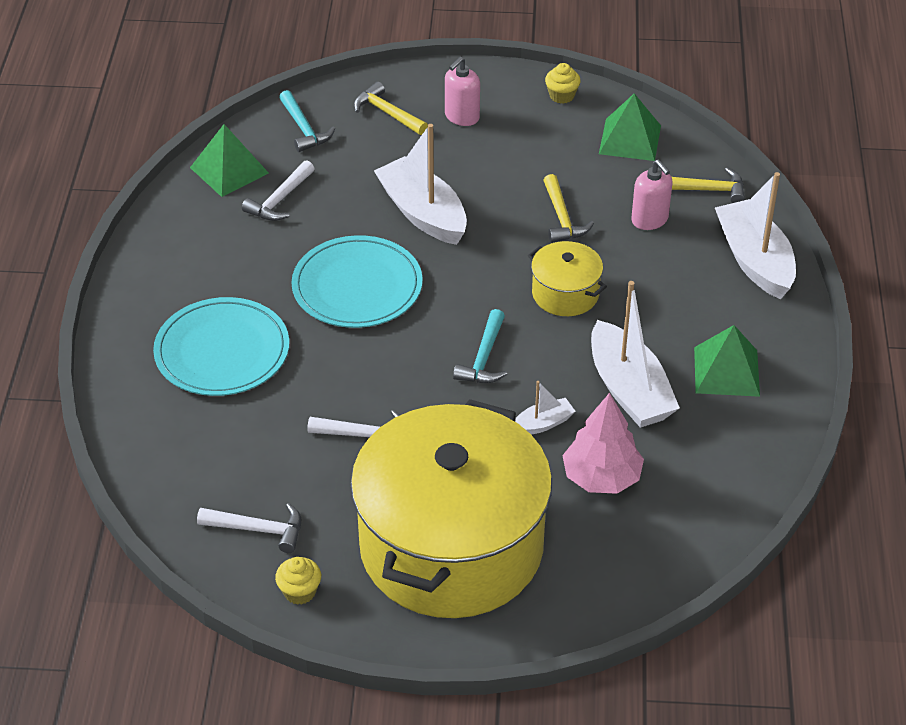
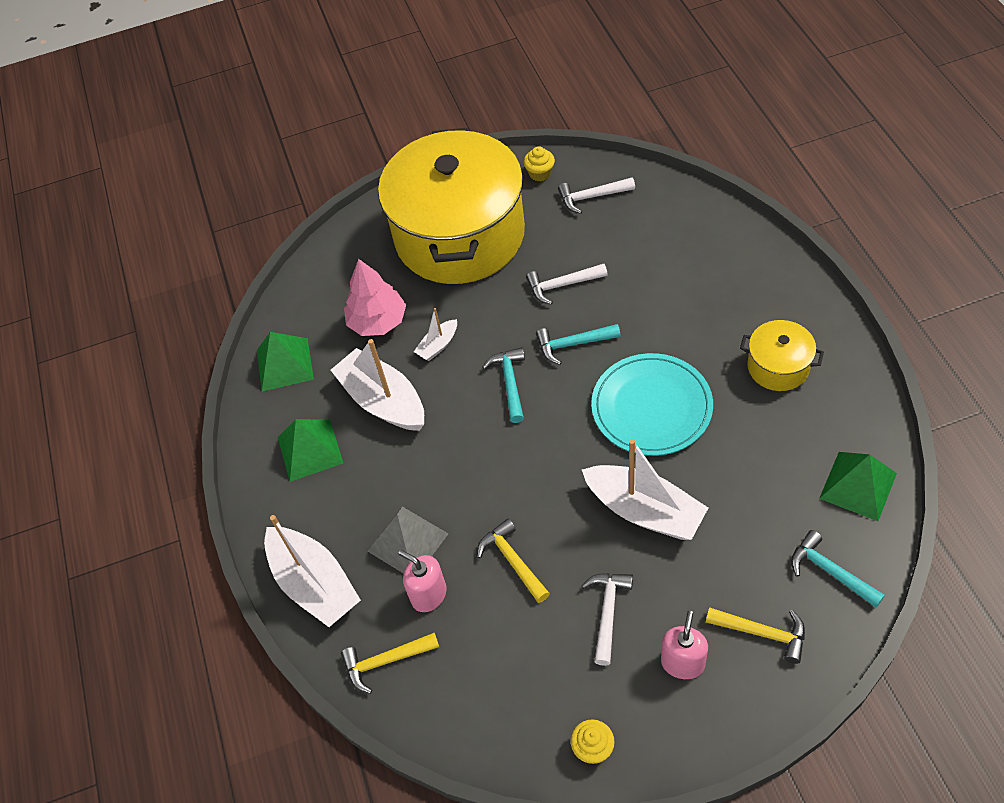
camera: 165 degrees right, 10 degrees up
turquoise plate [153,297,289,396] -> none
white hammer [242,160,315,221] -> white hammer moved to [582,573,633,666]
yellow pot [528,241,607,316] -> yellow pot moved to [740,320,824,391]
green pyramid [599,93,661,161] -> green pyramid moved to [257,332,314,392]
none -> grey pyramid [368,507,448,574]
none -> turquoise hammer [536,324,621,365]

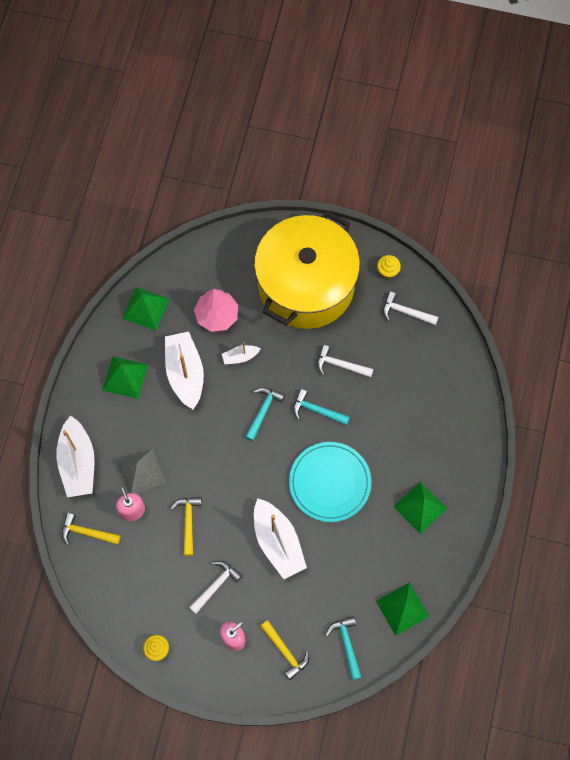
camera: 25 degrees right, 15 degrees up
yellow pot [740,320,824,391] -> green pyramid [393,481,447,534]

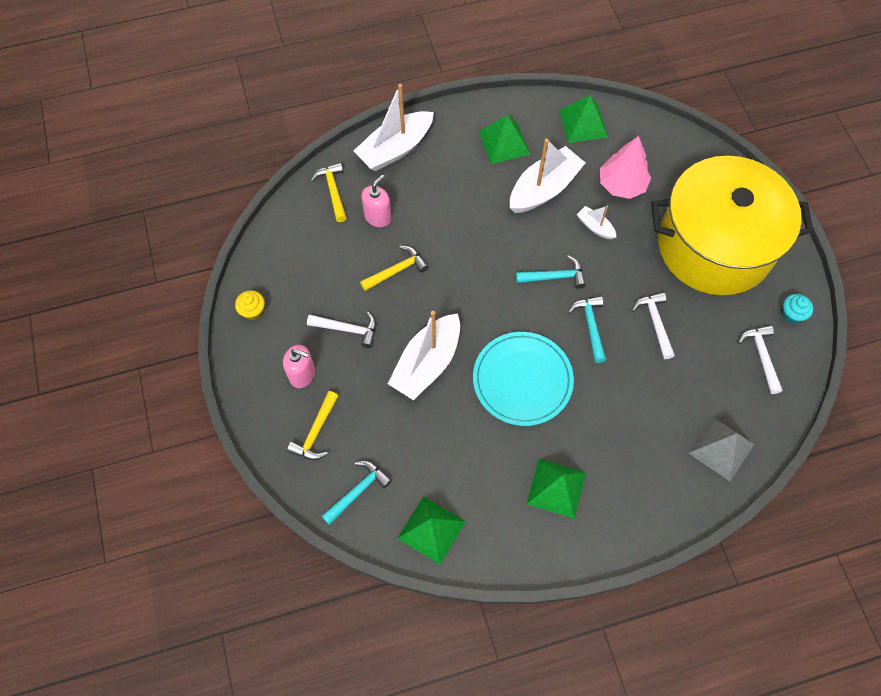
camera: 60 degrees right, 5 degrees down
grey pyramid [117,449,166,494] -> grey pyramid moved to [688,417,754,482]
yellow cupcake [377,255,401,279] -> turquoise cupcake [782,294,813,324]

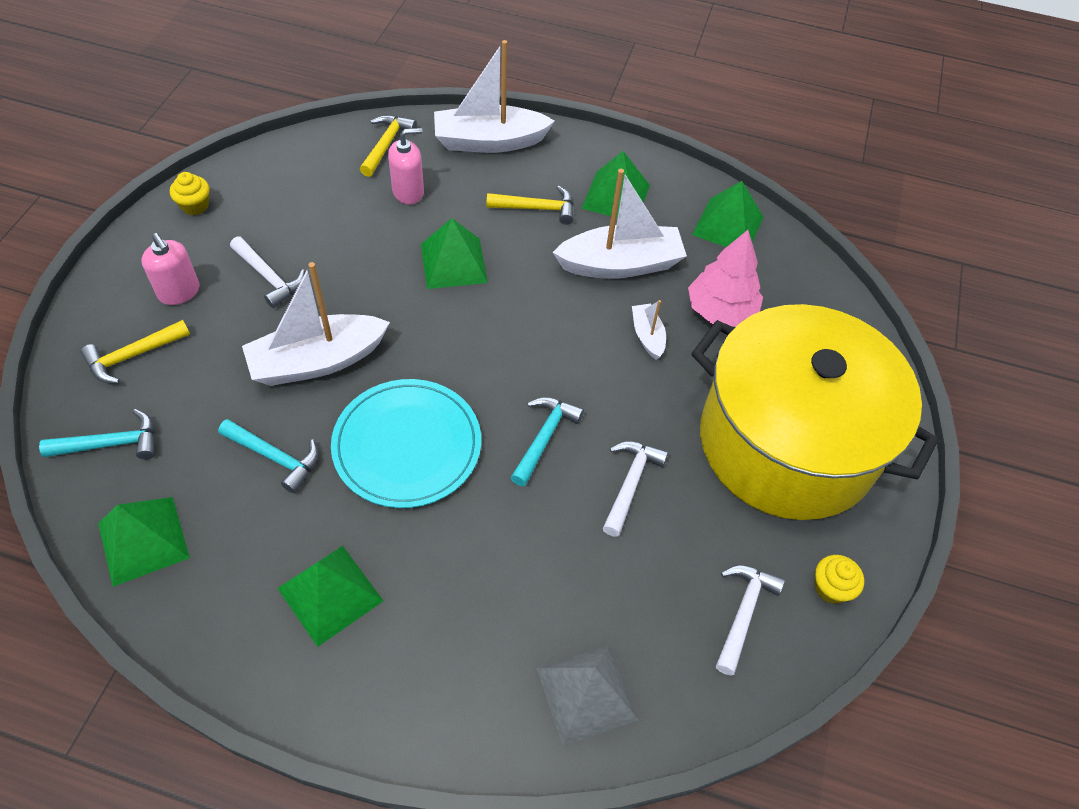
camera: 30 degrees right, 10 degrees down
yellow hammer [360,246,429,291] -> yellow hammer moved to [486,185,574,225]
turquoise hammer [516,255,586,289] -> turquoise hammer moved to [218,419,319,493]
turquoise cupcake [782,294,813,324] -> yellow cupcake [815,555,864,604]
none -> green pyramid [421,218,488,289]

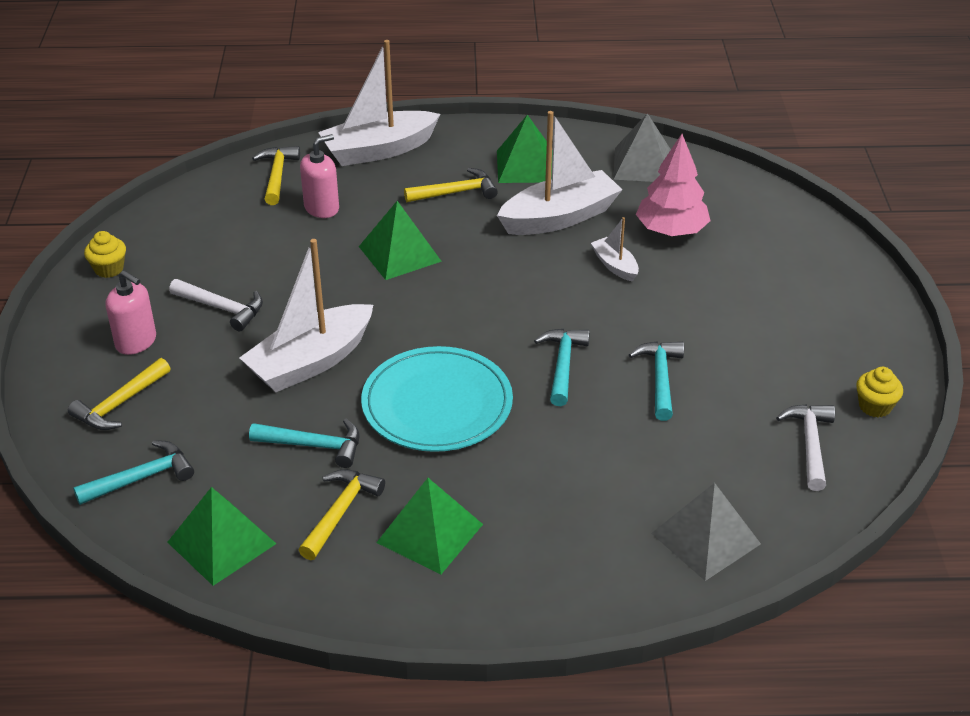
camera: 15 degrees left, 15 degrees down
white hammer [603,441,668,537] -> turquoise hammer [629,341,684,421]
green pyramid [692,181,763,247] -> grey pyramid [613,113,671,182]
yellow pot [692,304,939,520] -> none
none -> yellow hammer [299,469,385,560]

